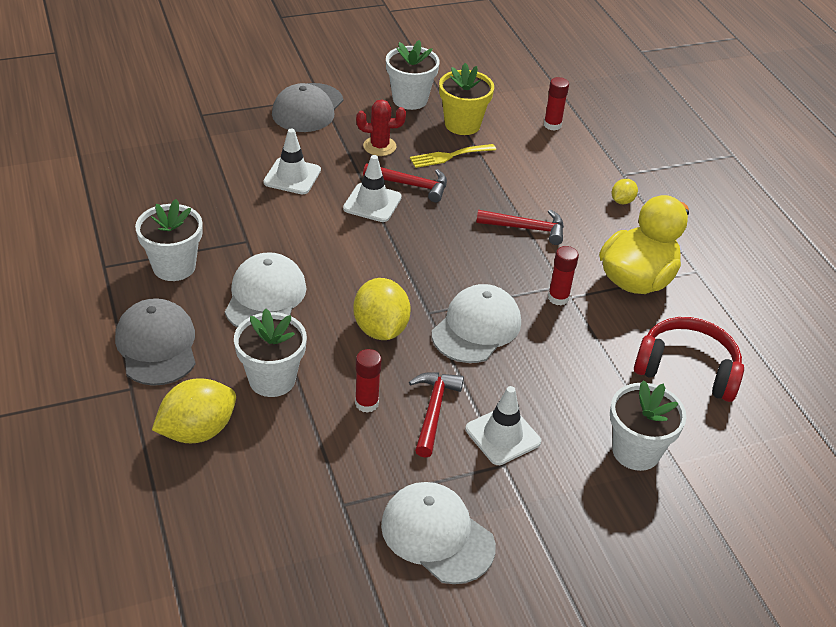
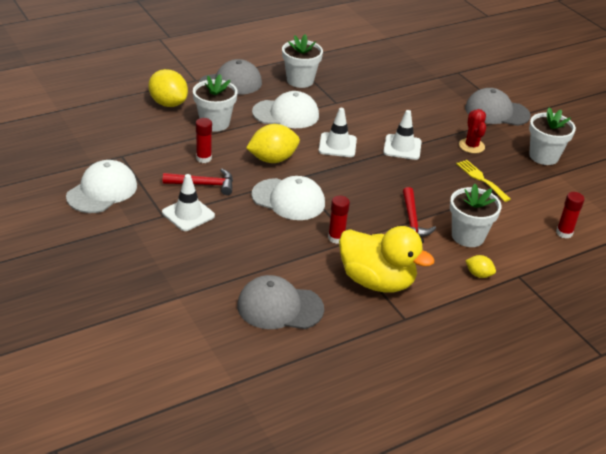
camera: 80 degrees right, 5 degrees down
white traffic cone [264,129,321,194] -> white traffic cone moved to [319,108,357,157]
red hammer [363,163,447,202] -> none
yellow flower pot [439,63,494,135] -> none
white flower pot [610,380,686,471] -> white flower pot moved to [450,184,502,247]
red headphones [634,317,744,402] -> grey cap [237,275,324,329]

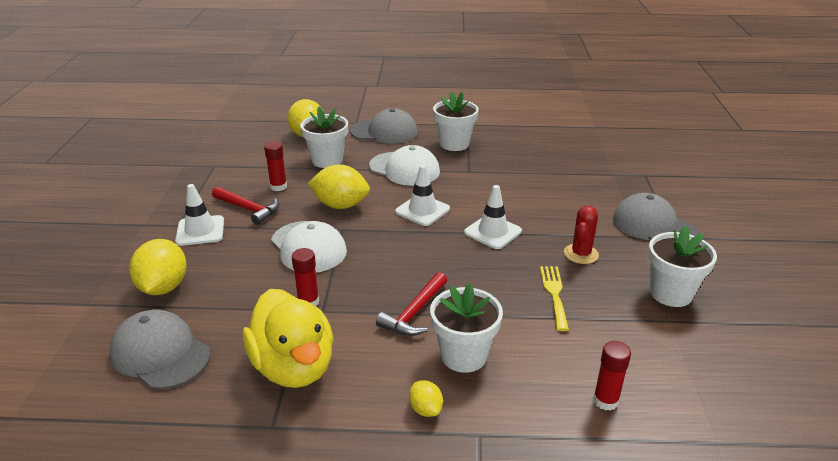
camera: 35 degrees right, 5 degrees down
white cap [66,160,137,213] -> none
none -> yellow lemon [129,239,187,295]

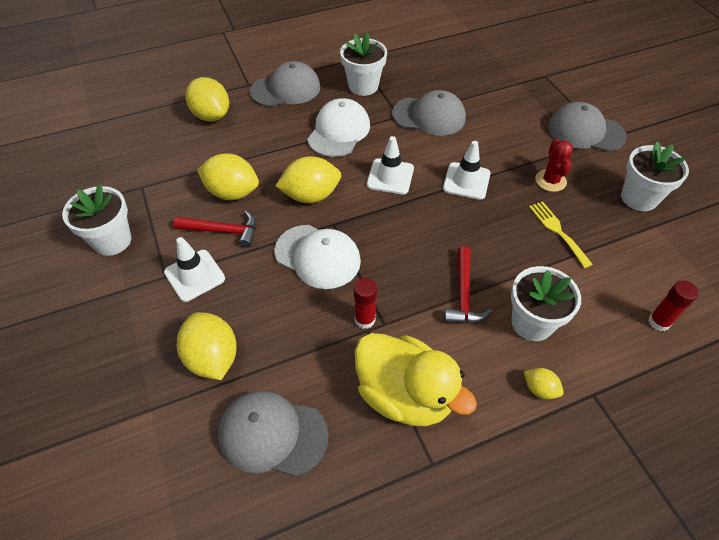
camera: 25 degrees left, 20 degrees up
red glue stick [264,141,287,191] -> yellow lemon [197,154,259,200]
white flower pot [300,106,348,168] -> white flower pot moved to [62,185,131,256]
white cap [369,145,440,186] -> white cap turned 75 degrees counterclockwise [307,98,370,157]
none -> grey cap [392,90,466,136]

